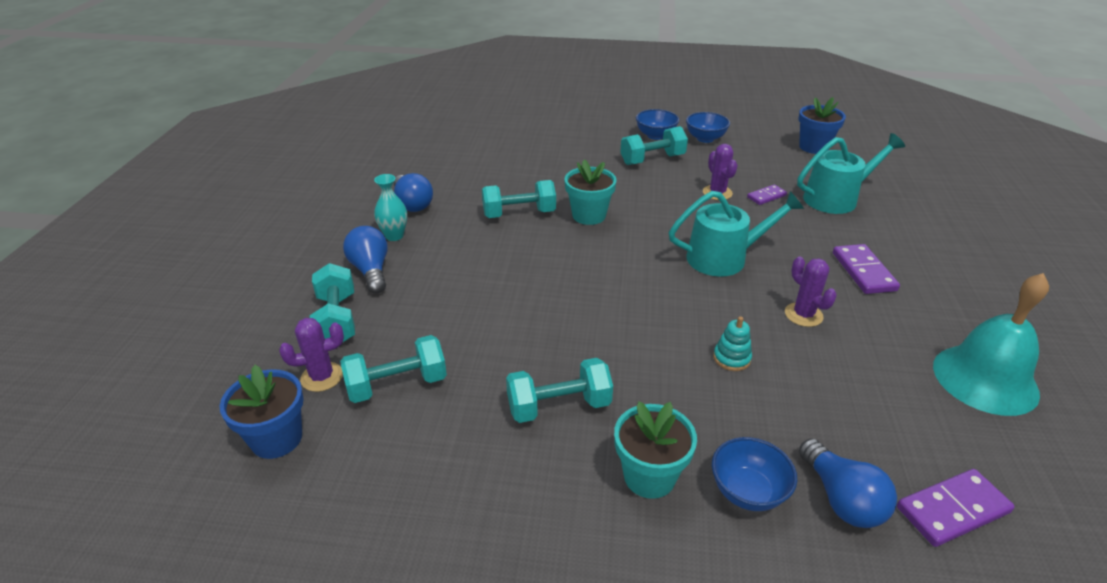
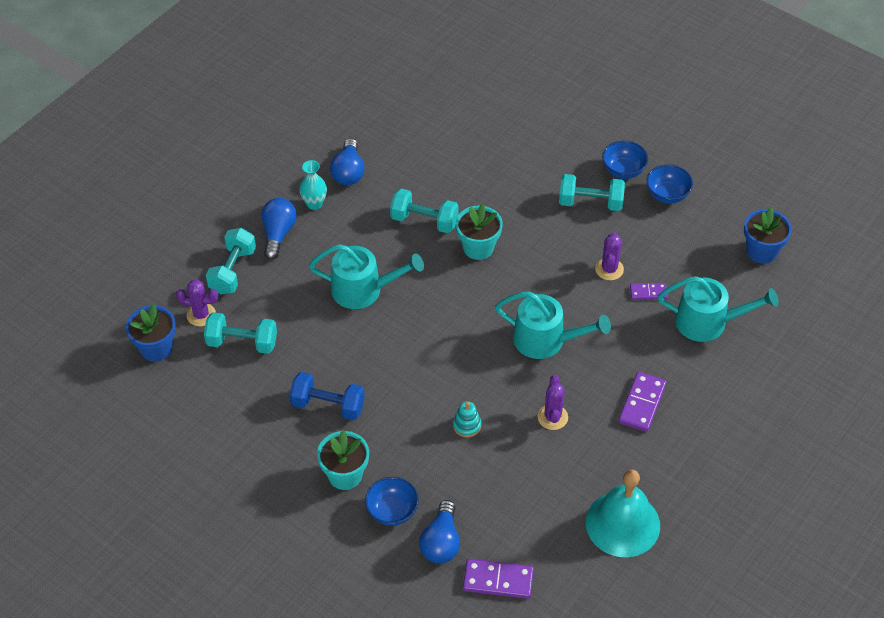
camera: 30 degrees right, 15 degrees up
turquoise dumbbell [506,358,613,423] -> blue dumbbell [289,372,365,420]
none -> turquoise watering can [309,244,424,309]

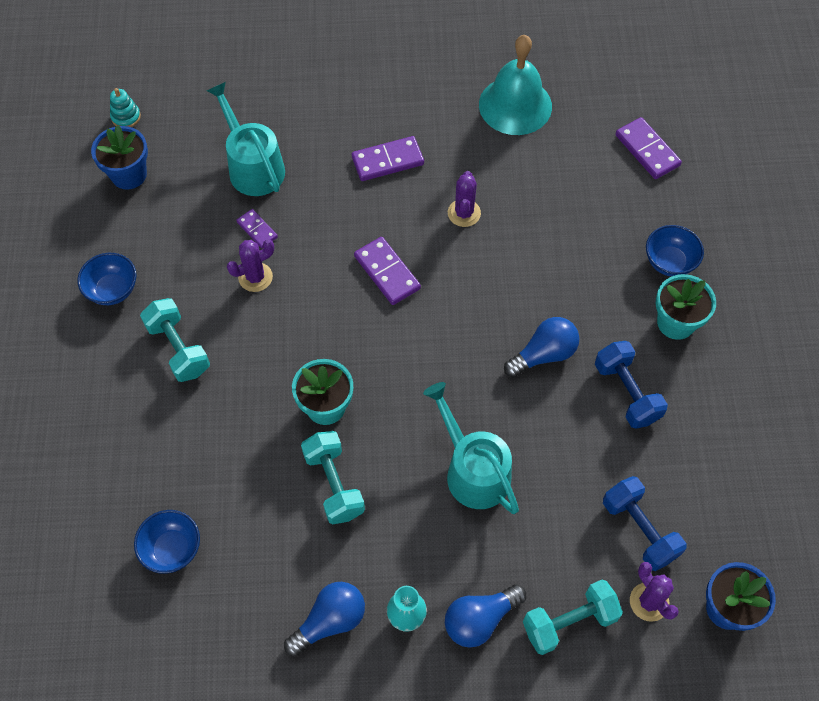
camera: 130 degrees left, 10 degrees up
turquoise dumbbell [204,312,277,354] -> blue dumbbell [603,476,687,571]
blue light bulb [419,500,460,563] -> blue light bulb moved to [504,317,579,378]
turquoise stacking toy [453,401,481,437] -> turquoise stacking toy moved to [110,88,141,127]
turquoise watering can [495,291,611,359] -> purple domino [354,237,421,305]
purple cactus [537,375,568,430] -> purple cactus turned 45 degrees counterclockwise [448,171,481,227]
blue bowl [602,140,648,179] -> blue bowl moved to [134,510,200,574]

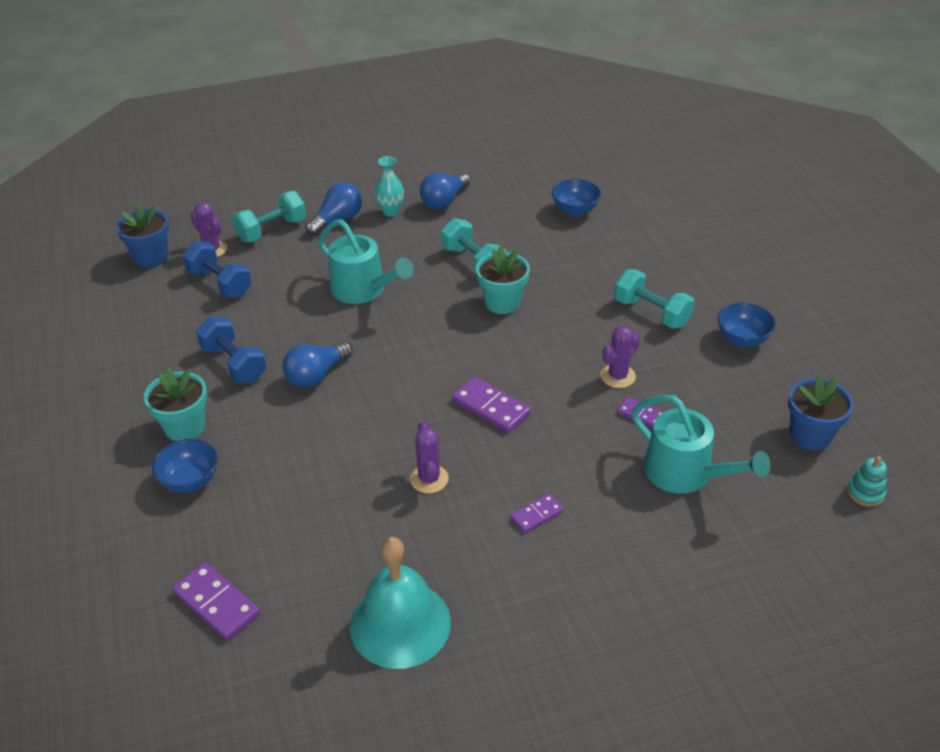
camera: 165 degrees right, 20 degrees down
purple domino [352,136,424,181] -> purple domino [510,493,564,533], size x0.61

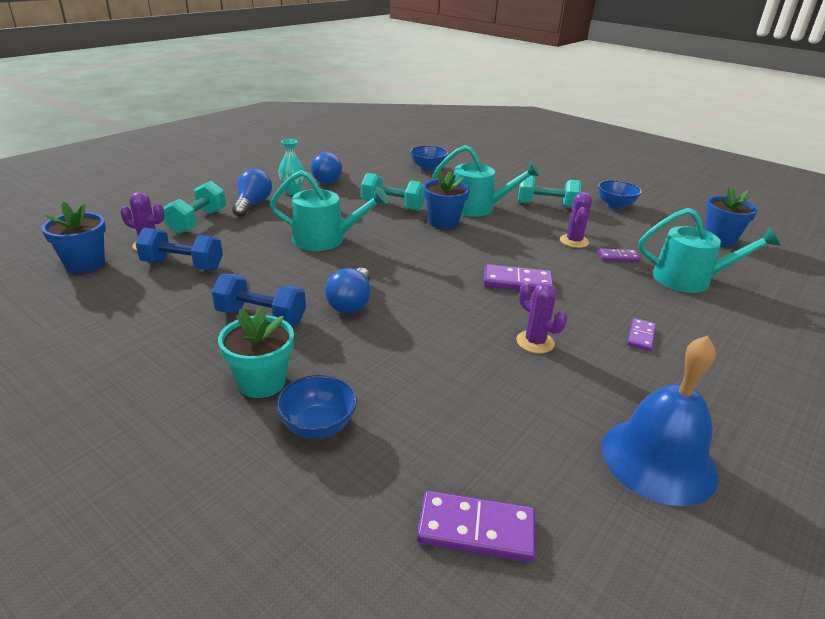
camera: 35 degrees left, 10 degrees down
turquoise bell [350,537,451,669] -> blue bell [602,335,719,506]
turquoise flower pot [476,246,530,314] -> blue flower pot [423,170,470,229]
turquoise stacking toy [847,456,887,507] -> none
none -> turquoise watering can [433,145,540,217]

